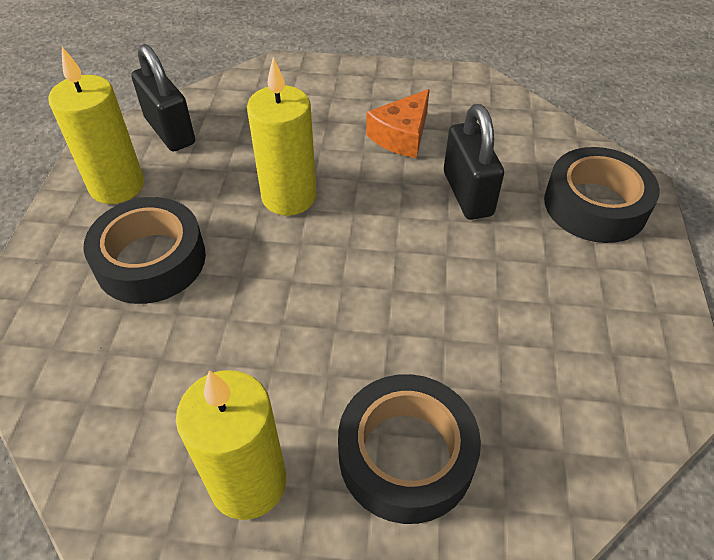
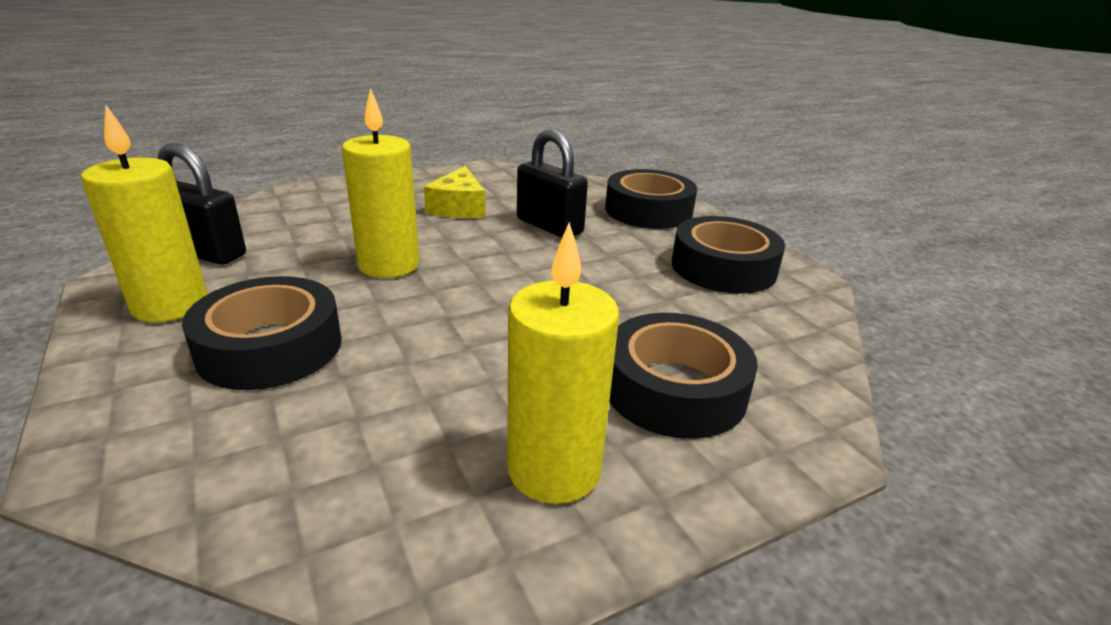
camera: 35 degrees left, 20 degrees down
orange cheese [366,89,430,158] -> yellow cheese [424,166,485,218]
none -> black tape [672,216,785,294]

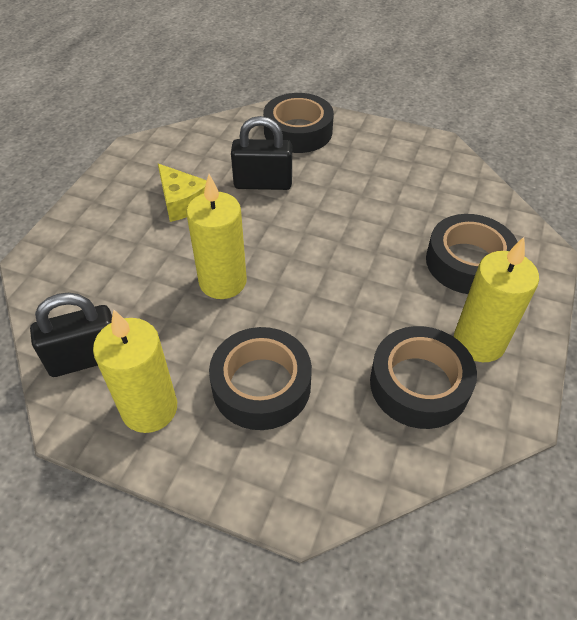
camera: 40 degrees left, 20 degrees up
black tape [672,216,785,294] -> black tape moved to [370,326,477,429]

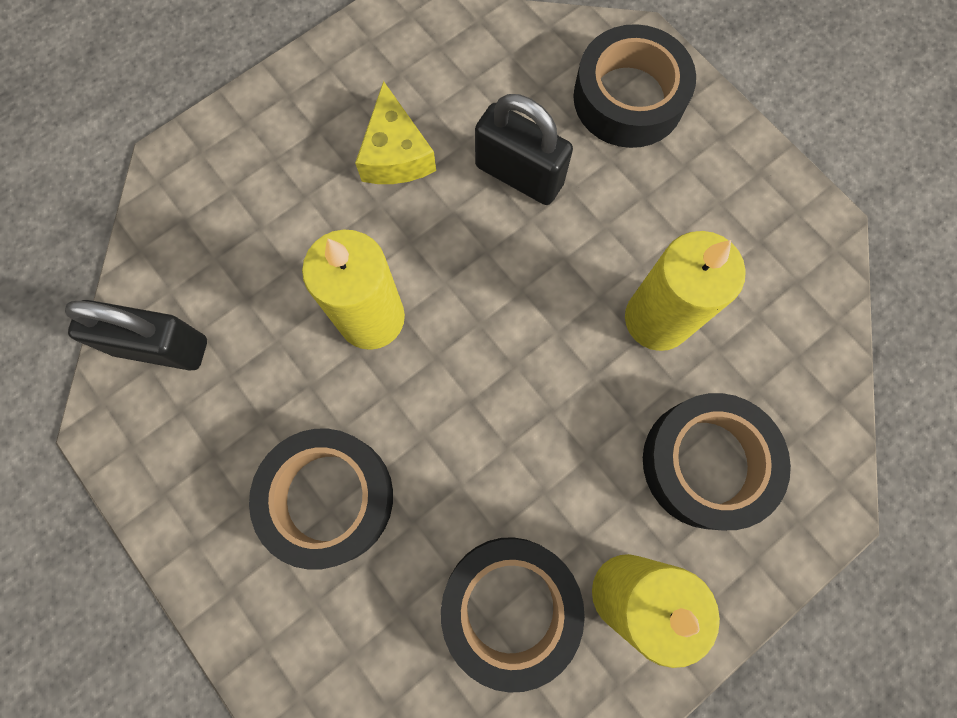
camera: 30 degrees right, 25 degrees up
yellow candle [93,310,177,433] -> yellow candle moved to [625,231,746,351]

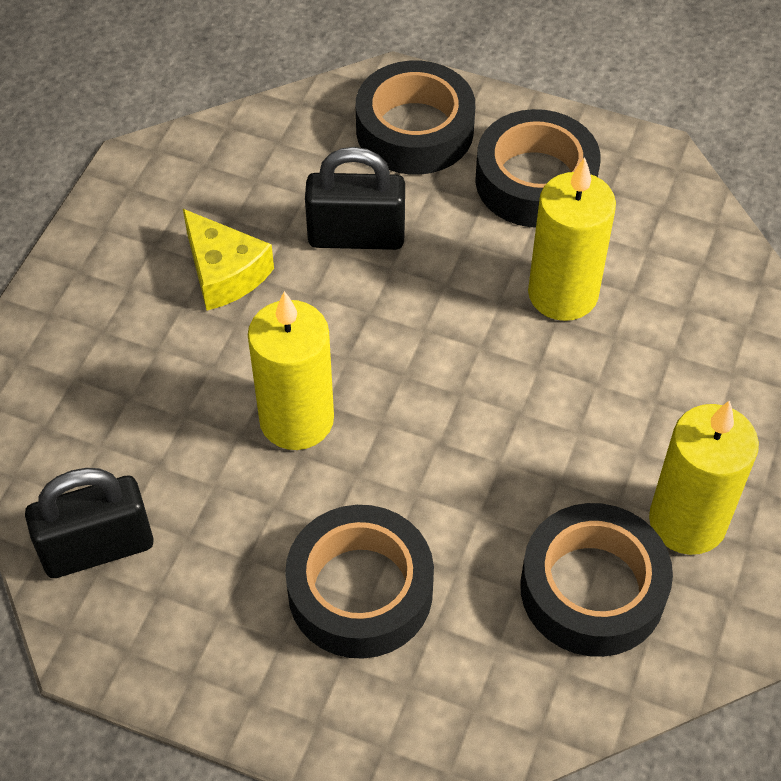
camera: 30 degrees left, 20 degrees down
black tape [643,393,791,530] -> black tape moved to [475,109,601,227]

